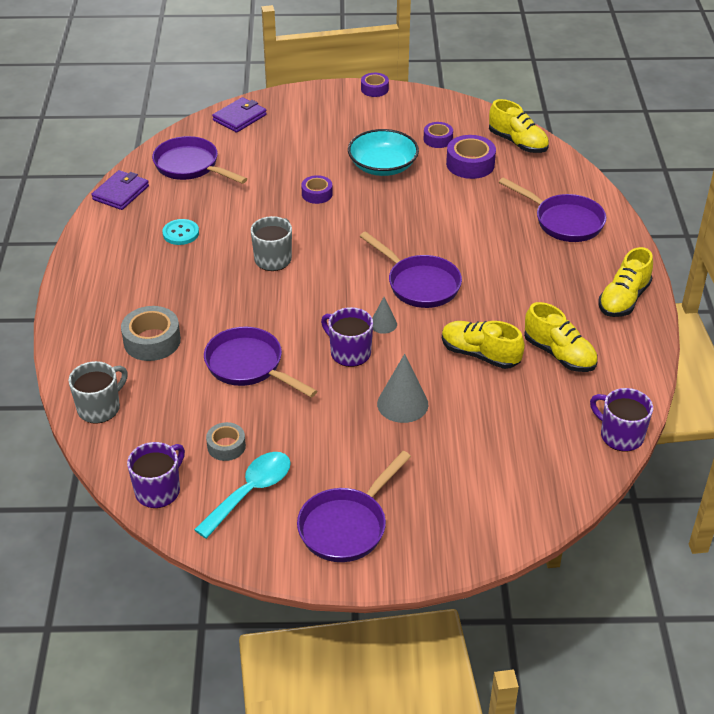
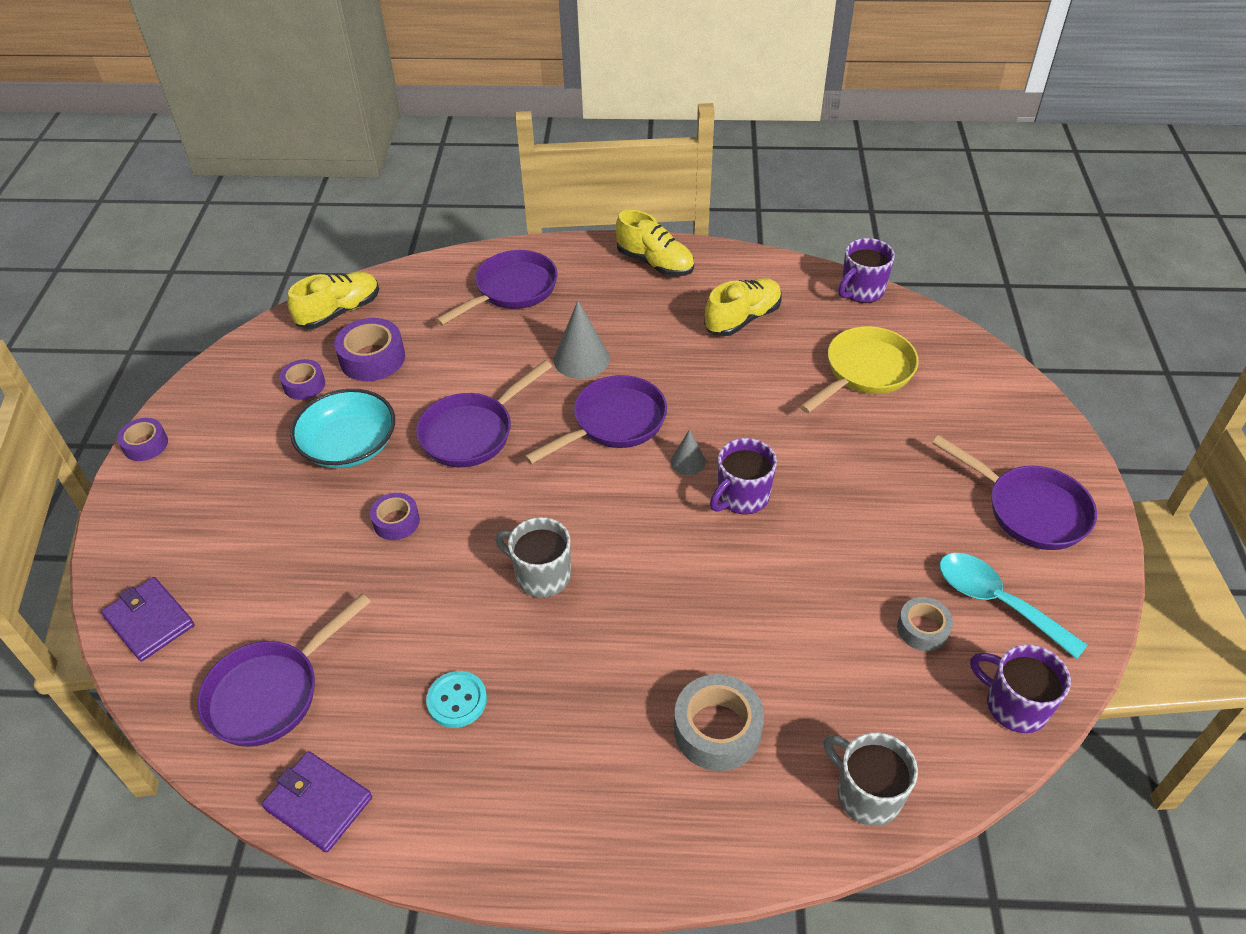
camera: 85 degrees left, 5 degrees up
purple pan [204,327,317,398] -> purple pan moved to [416,360,552,467]
grey cone [377,354,428,423] -> grey cone moved to [554,301,610,379]
yellow shoe [442,321,525,369] -> none
none -> yellow pan [800,326,919,413]

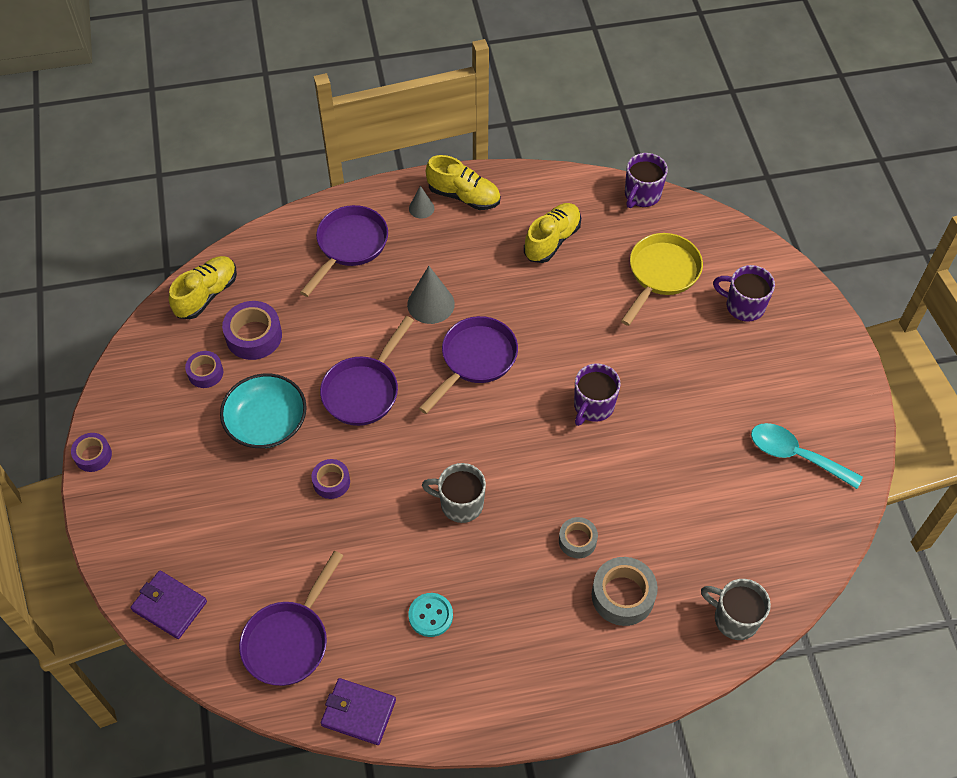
camera: 15 degrees left, 10 degrees up
grey cone [671,429,706,475] -> grey cone moved to [409,186,434,219]
grey tape [897,597,953,651] -> grey tape moved to [559,517,598,558]
purple pan [932,435,1097,550] -> none
purple mug [970,644,1071,733] -> purple mug moved to [713,265,775,322]

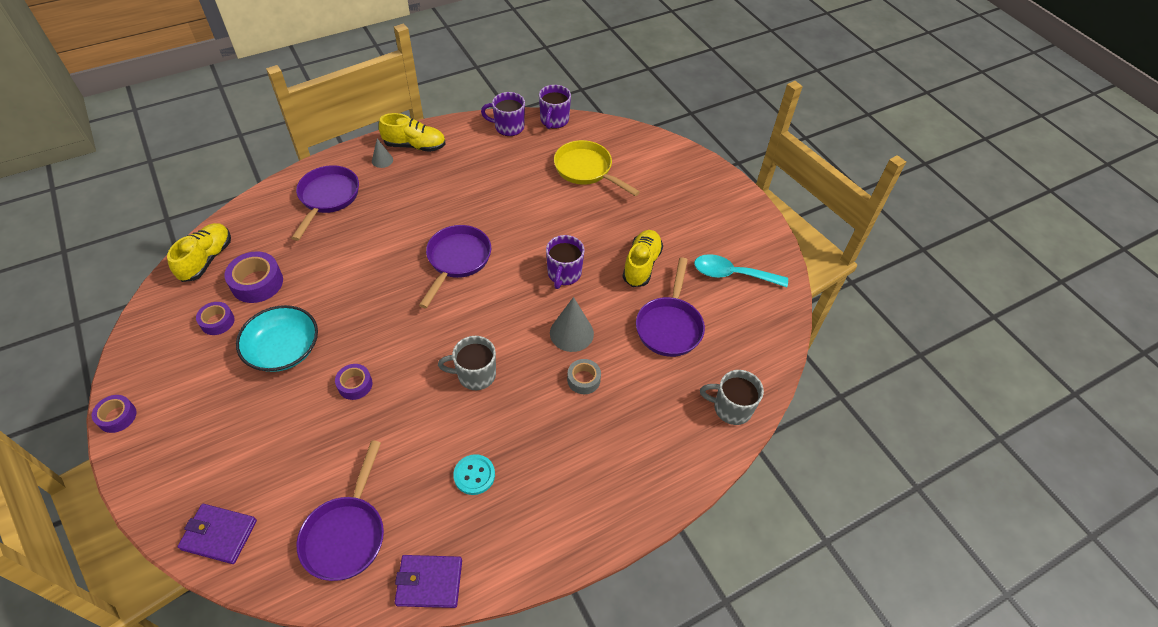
camera: 20 degrees left, 5 degrees down
purple pan [320,316,414,426] -> purple pan moved to [636,257,705,357]
grey cone [407,266,455,324] -> grey cone moved to [550,297,594,352]
yellow shoe [524,203,581,263] -> yellow shoe moved to [622,230,663,287]
grey tape [592,557,658,626] -> none
yellow pan [621,233,703,326] -> yellow pan turned 60 degrees counterclockwise [554,140,640,196]
purple mug [713,265,775,322] -> purple mug moved to [481,92,525,136]

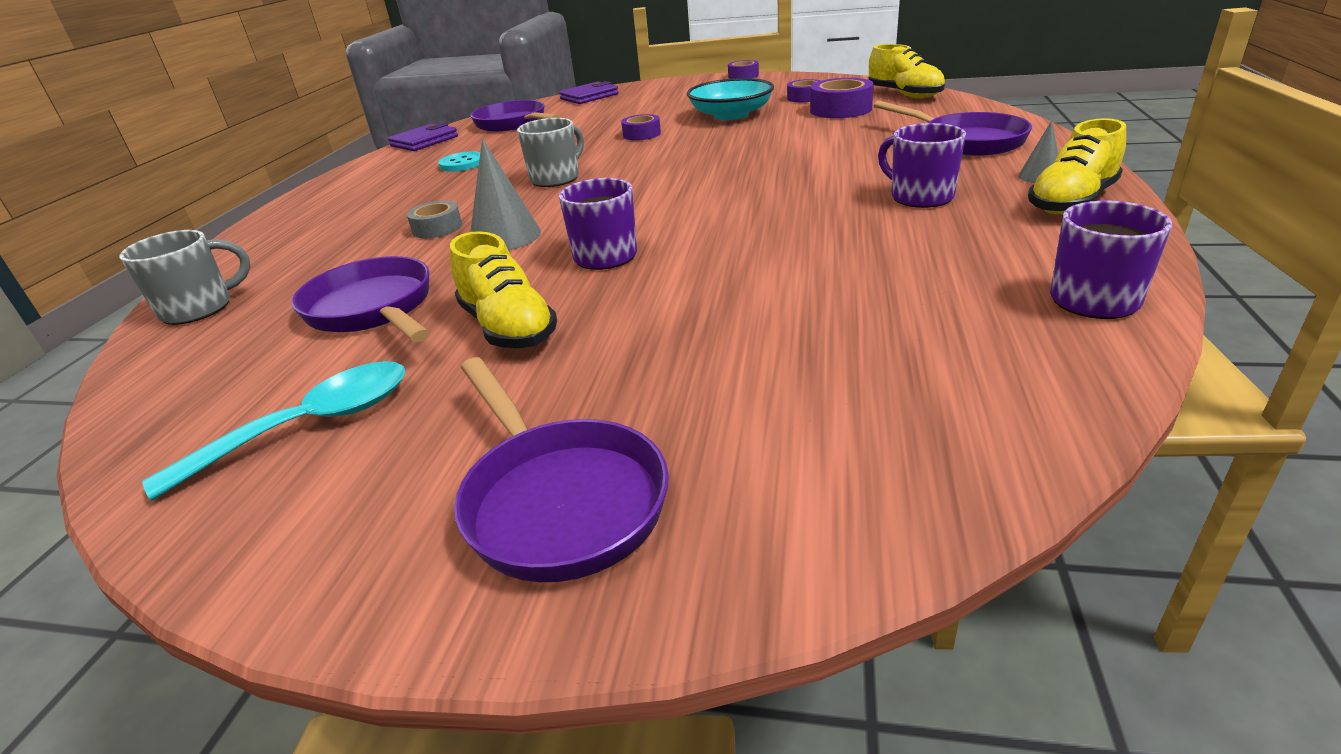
camera: 135 degrees right, 20 degrees down
purple pan [419,225,491,308] -> purple pan moved to [454,357,669,582]
purple mug [539,85,571,129] -> purple mug moved to [878,123,966,208]
yellow pan [554,140,640,196] -> none

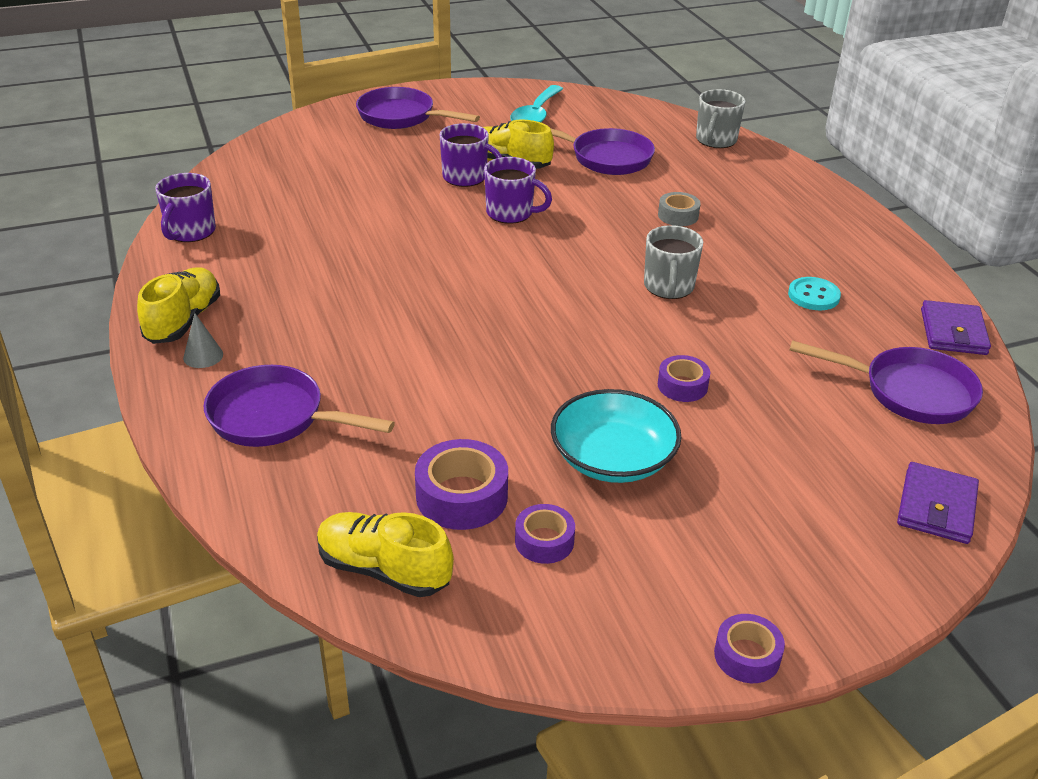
camera: 145 degrees right, 5 degrees up
grey cone [470,139,541,250] -> none
purple mug [878,123,966,208] -> purple mug moved to [440,123,503,187]

